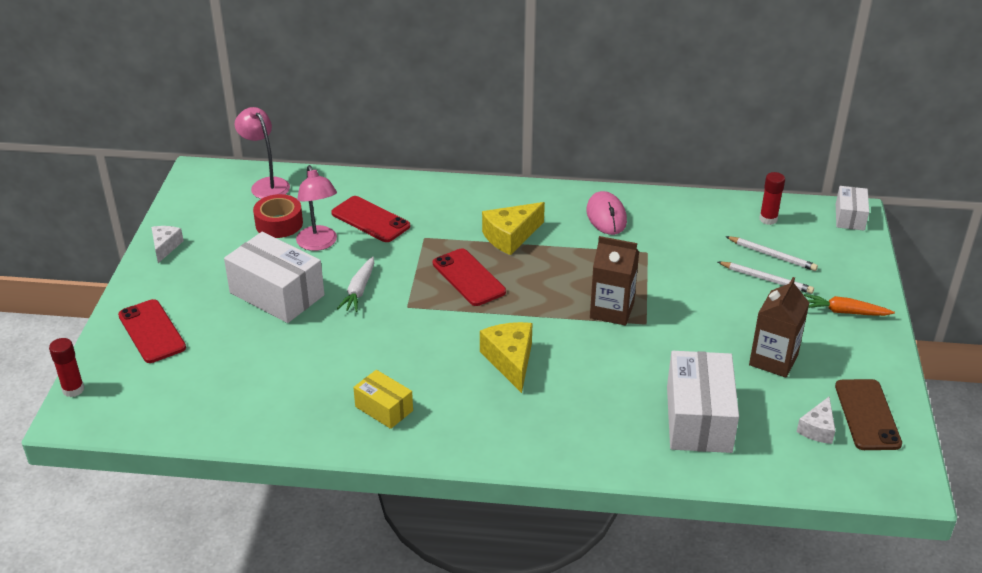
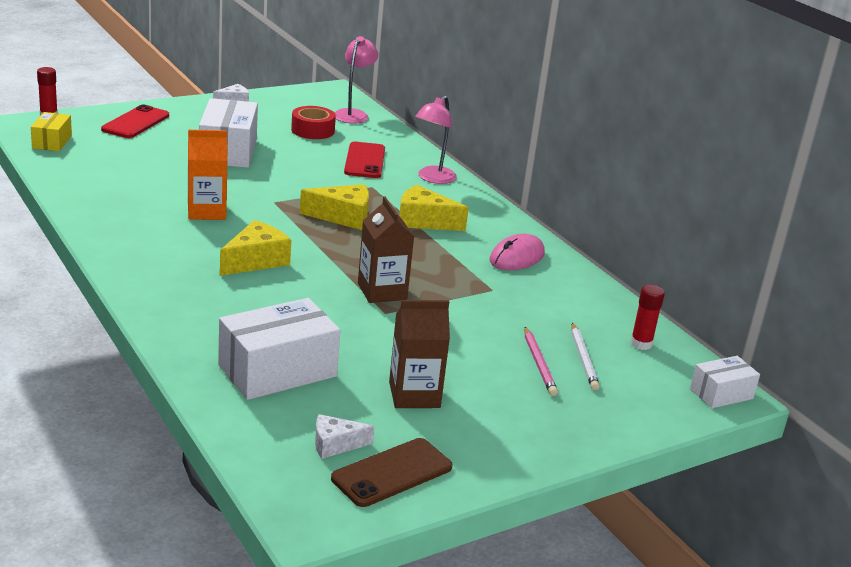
camera: 50 degrees right, 10 degrees down
pink lamp [296,165,337,251] -> pink lamp moved to [415,96,457,184]
white carrot [337,257,374,312] -> none
yellow box [353,370,413,429] -> yellow box moved to [31,112,72,151]
red phone [433,248,506,306] -> yellow cheese [300,184,369,230]
white pencil [718,262,814,294] -> pink pencil [524,327,558,396]
orange carrot [804,294,895,316] -> none
none -> orange carton [188,130,227,220]

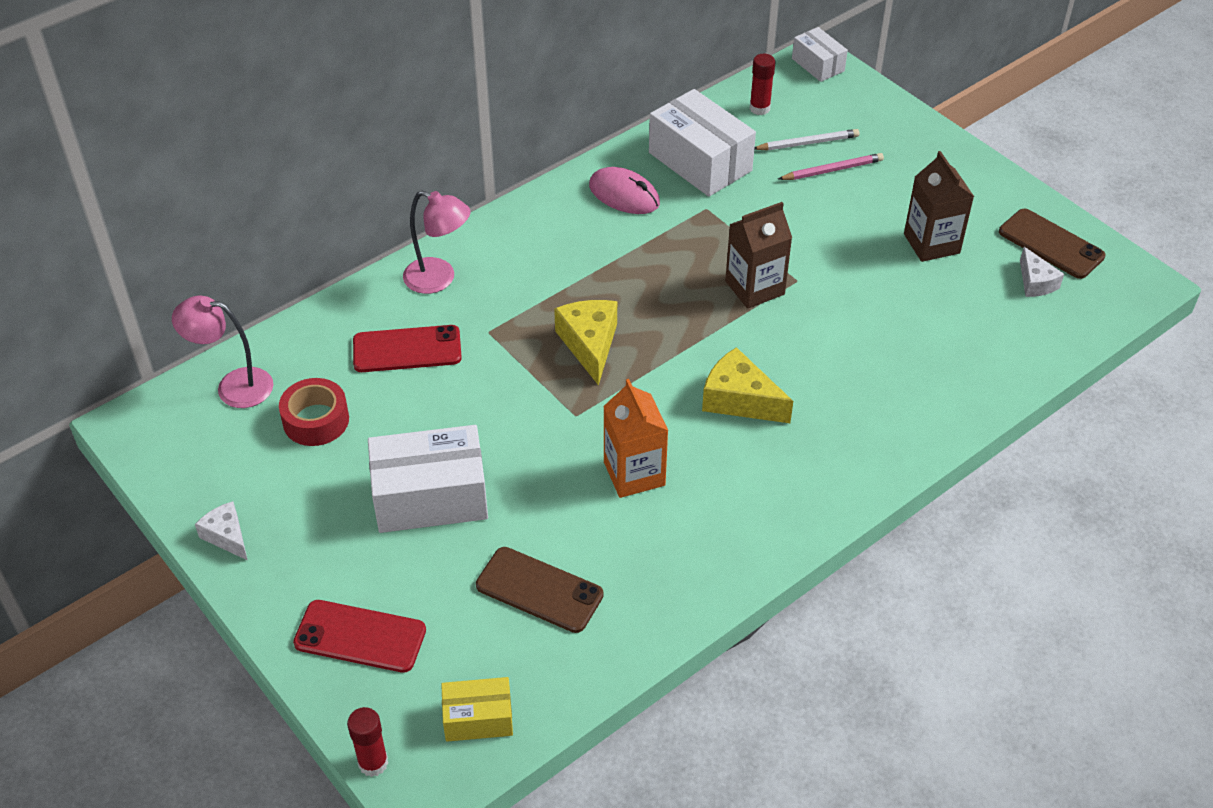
camera: 95 degrees left, 20 degrees up
white box [218,298,341,400] -> white box moved to [649,89,756,197]
yellow cheese [399,185,469,231] -> none
none -> brown phone [476,547,604,633]

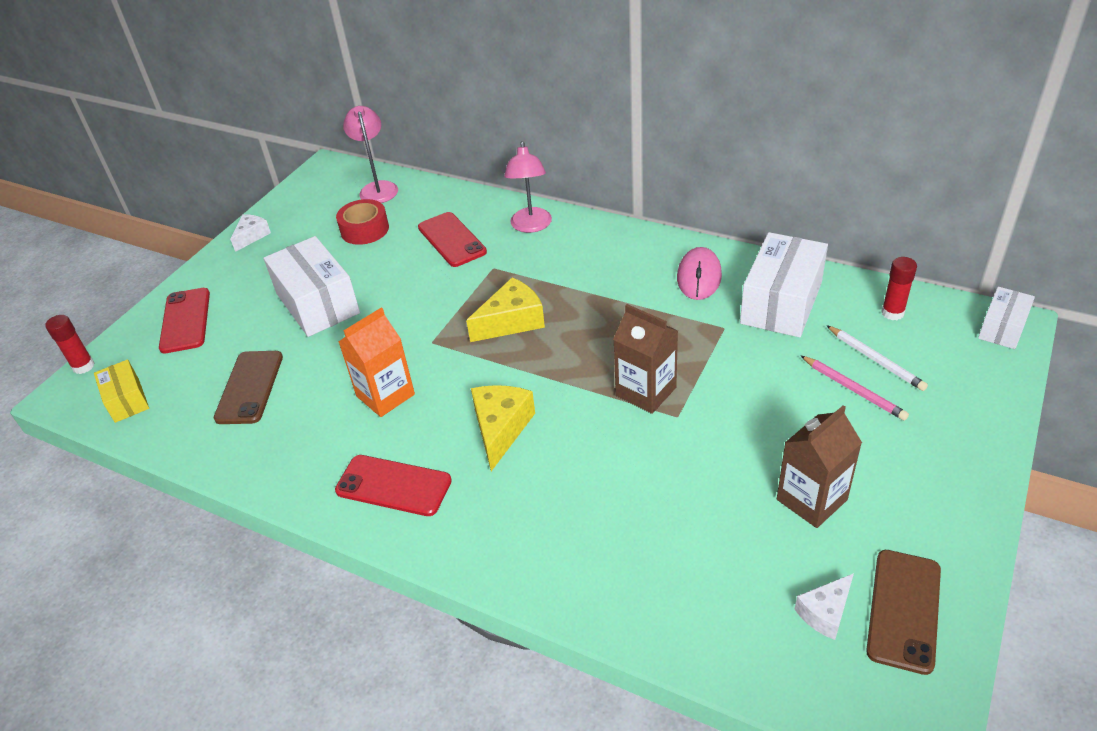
camera: 70 degrees right, 5 degrees down
none -> red phone [335,455,452,516]

